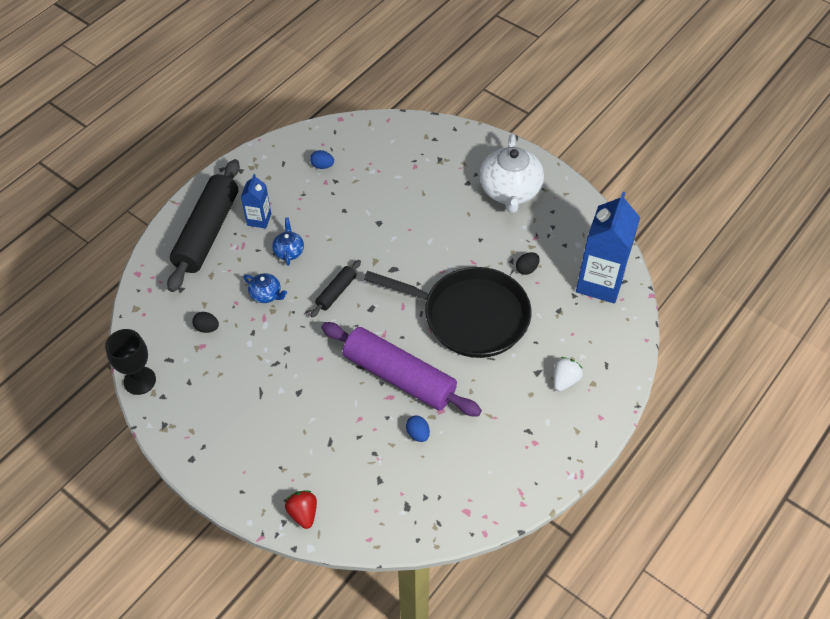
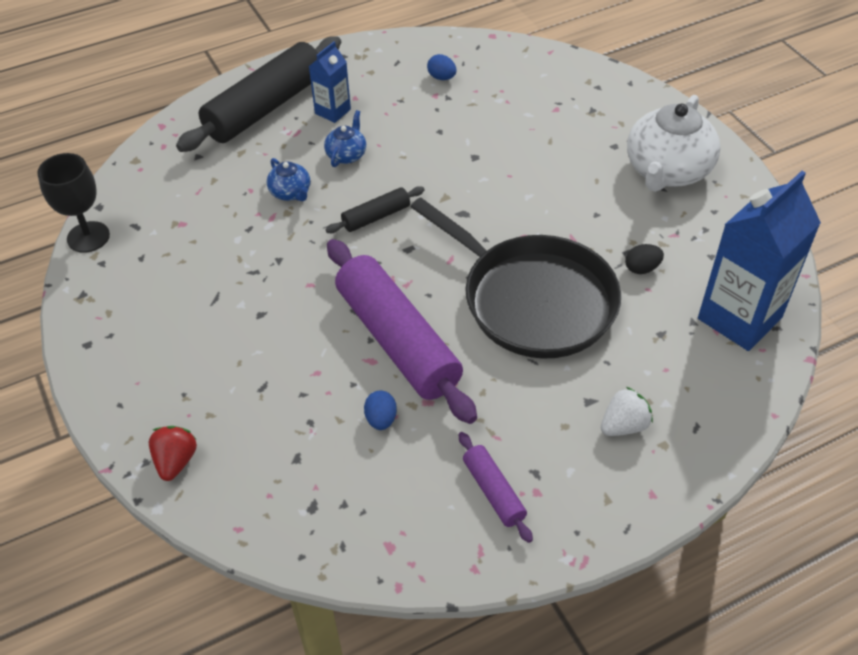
camera: 25 degrees right, 5 degrees down
black egg [192,312,219,333] -> none
none -> purple rolling pin [459,432,533,543]

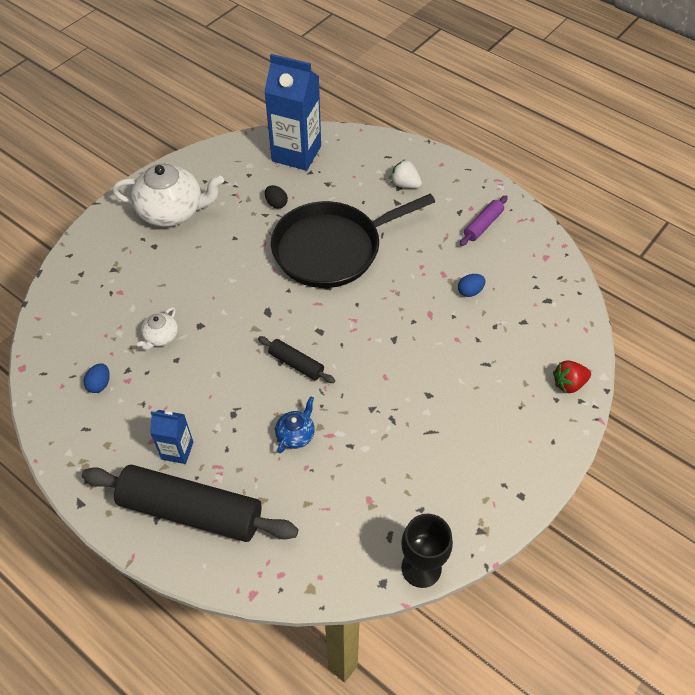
camera: 115 degrees left, 5 degrees up
blue teapot [324,110,366,167] -> none
purple rolling pin [327,239,477,424] -> none
black pan [411,198,621,359] -> black pan turned 135 degrees counterclockwise [271,194,435,288]
none -> white teapot [137,307,178,350]

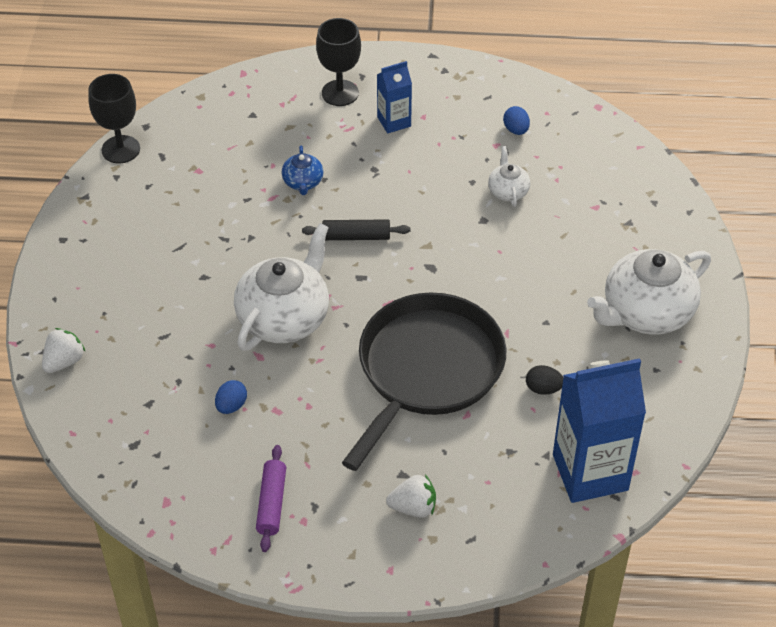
camera: 145 degrees right, 5 degrees down
black rolling pin [82,465,298,542] -> black goblet [316,18,361,106]
red strawberry [553,360,591,393] -> white strawberry [42,328,86,373]
none -> white teapot [234,223,329,351]

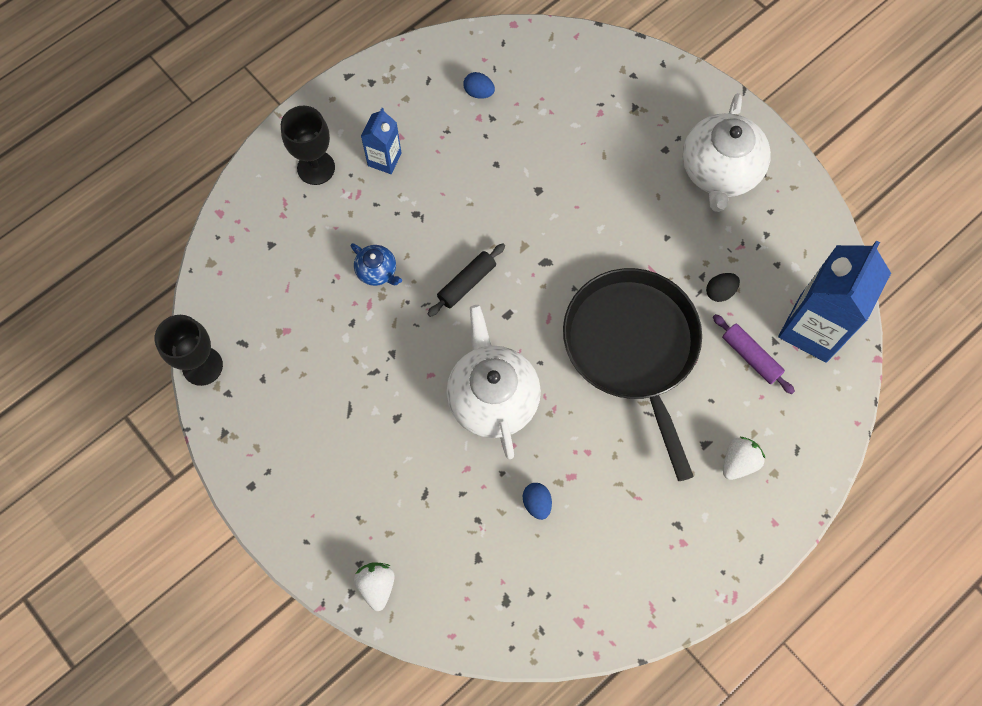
camera: 45 degrees left, 20 degrees up
purple rolling pin [256,445,286,552] -> purple rolling pin moved to [713,314,795,394]
white teapot [488,146,530,207] -> none

